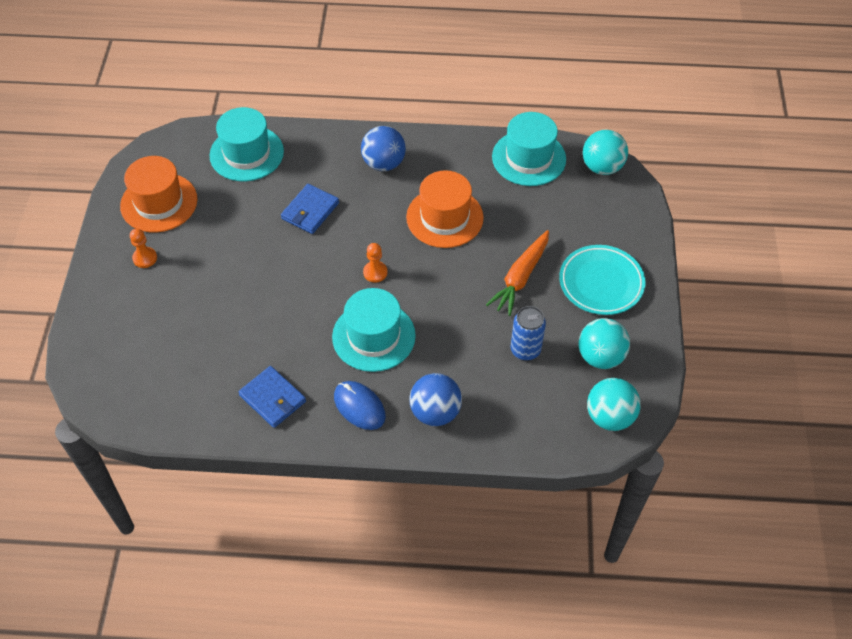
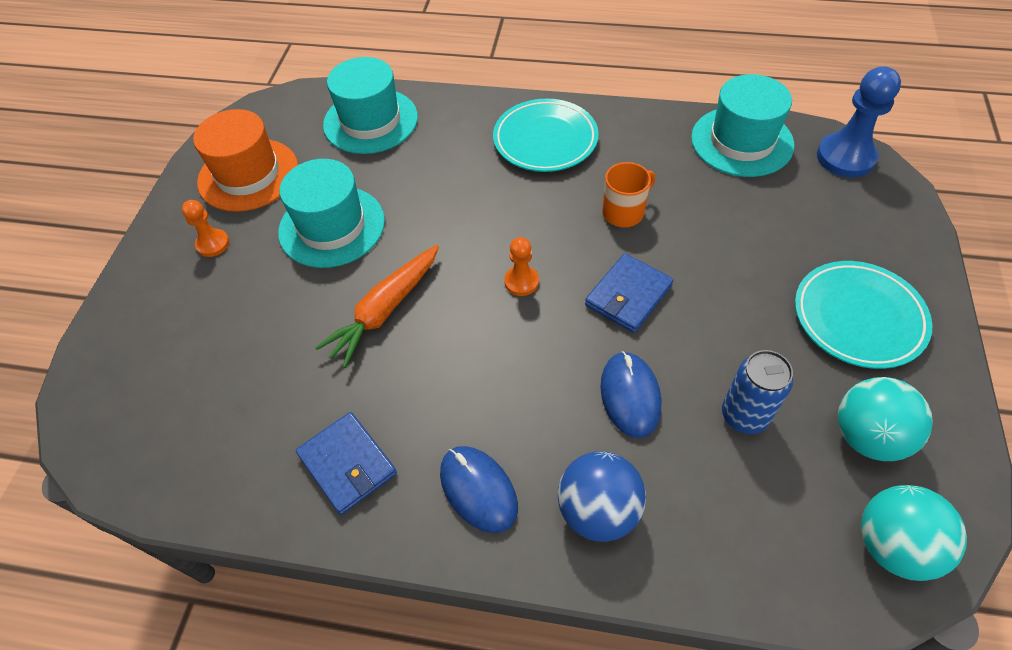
camera: 10 degrees right, 0 degrees up
blue wallet [281,184,339,234] -> blue wallet moved to [585,253,673,333]
turquoise hat [332,288,416,372] -> turquoise hat moved to [278,159,385,268]
blue ball [361,126,406,171] -> turquoise plate [493,99,599,172]
orange hat [406,170,484,248] -> orange mug [602,162,655,227]
orange carrot [486,230,549,316] -> orange carrot moved to [315,245,439,368]
turquoise ball [583,130,628,175] -> blue pawn [817,66,901,178]
none -> blue mouse [601,351,661,438]

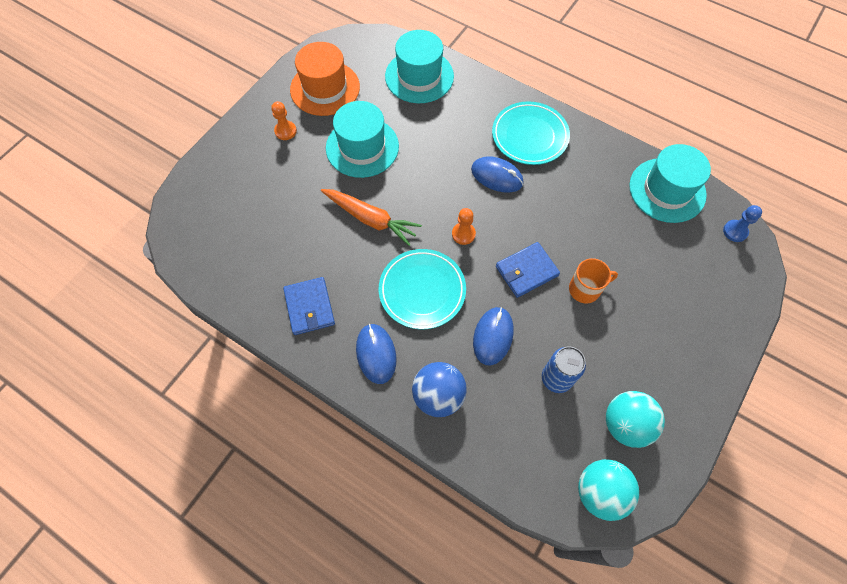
camera: 20 degrees right, 10 degrees up
orange carrot [315,245,439,368] -> orange carrot turned 120 degrees counterclockwise [321,189,422,246]
orange mug [602,162,655,227] -> orange mug moved to [569,258,618,304]
turquoise plate [795,261,932,369] -> turquoise plate moved to [379,249,466,329]
blue pawn [817,66,901,178] -> blue pawn [723,205,762,242], size x0.56
none -> blue mouse [471,156,524,193]

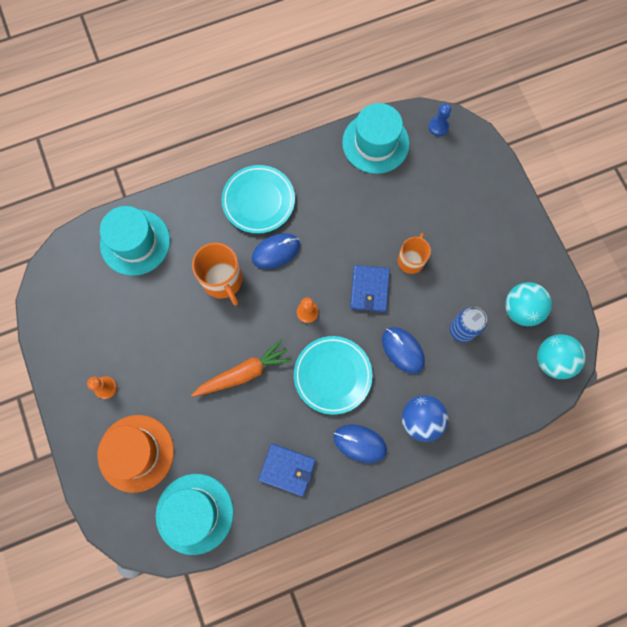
camera: 55 degrees left, 10 degrees up
orange hat [290,42,360,116] -> orange hat moved to [97,415,174,493]
turquoise hat [326,101,399,178] -> turquoise hat moved to [156,474,234,555]
none -> orange mug [192,243,243,305]

